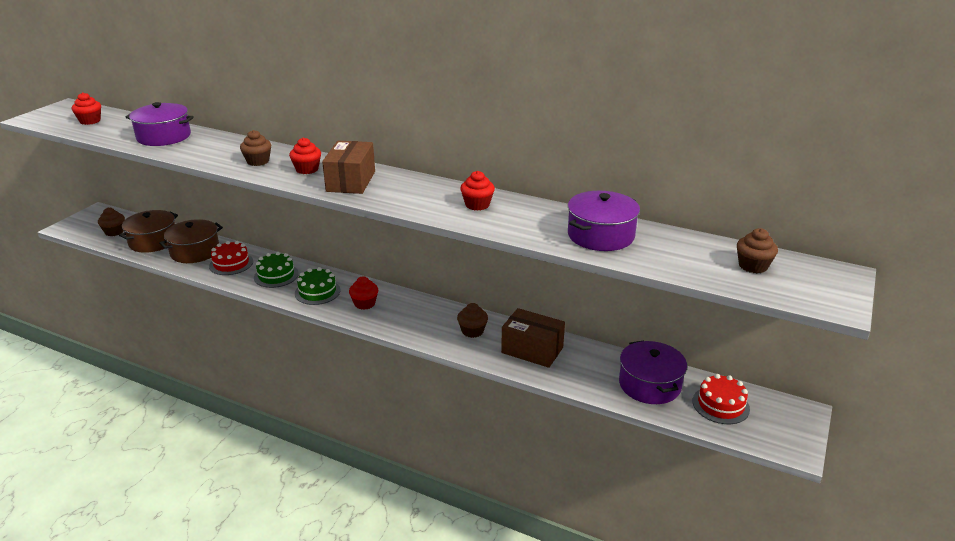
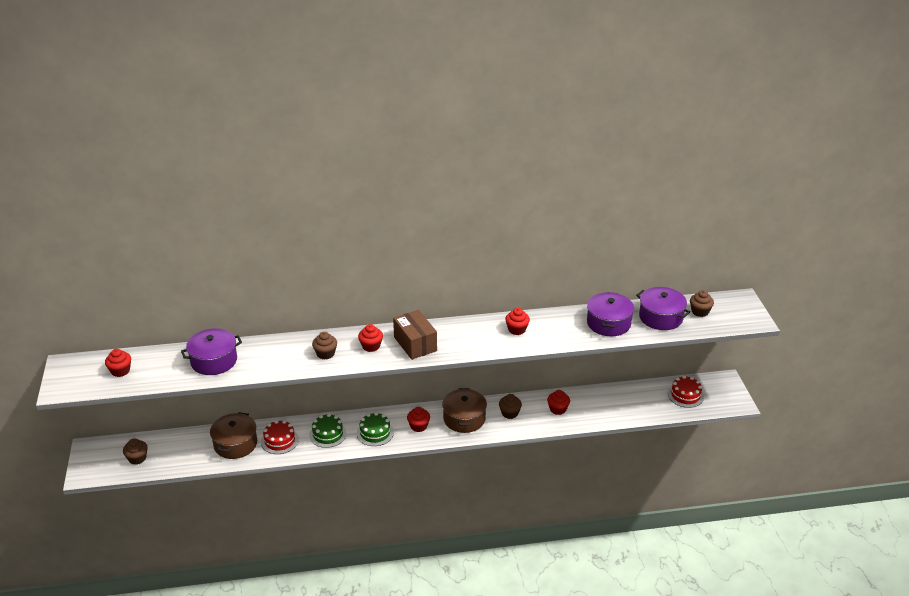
camera: 35 degrees left, 5 degrees up
brown pot [119,210,178,253] -> brown pot moved to [442,388,487,433]
brown box [501,308,565,368] -> red cupcake [547,390,570,415]
purple pot [619,340,687,404] -> purple pot moved to [636,287,690,330]

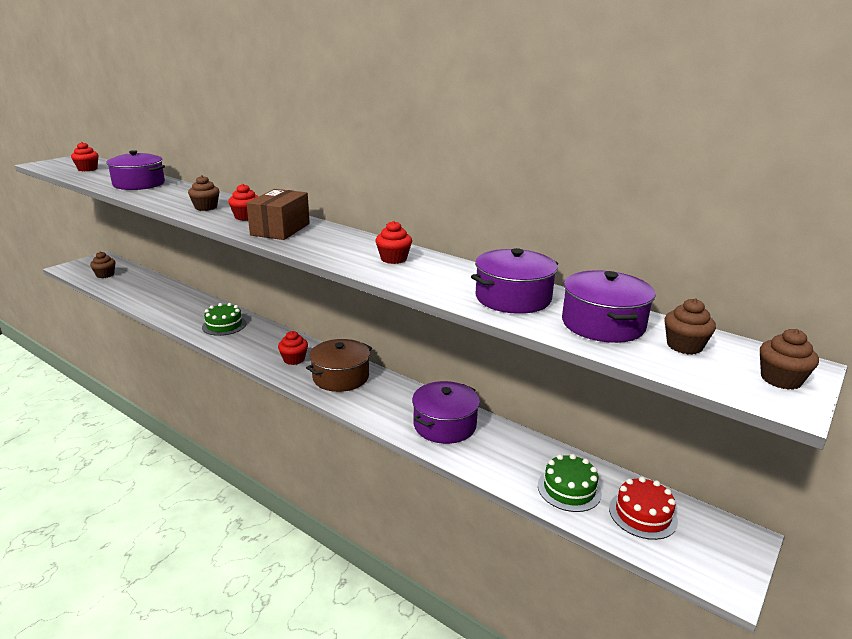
camera: 45 degrees right, 10 degrees down
brown pot [210,412,257,459] -> none
red cake [261,420,299,454] -> none
green cake [357,412,394,446] -> green cake moved to [538,454,602,512]
brown cupcake [499,394,522,419] -> brown cupcake moved to [760,329,819,390]
red cupcake [547,390,570,415] -> purple pot [412,381,480,444]

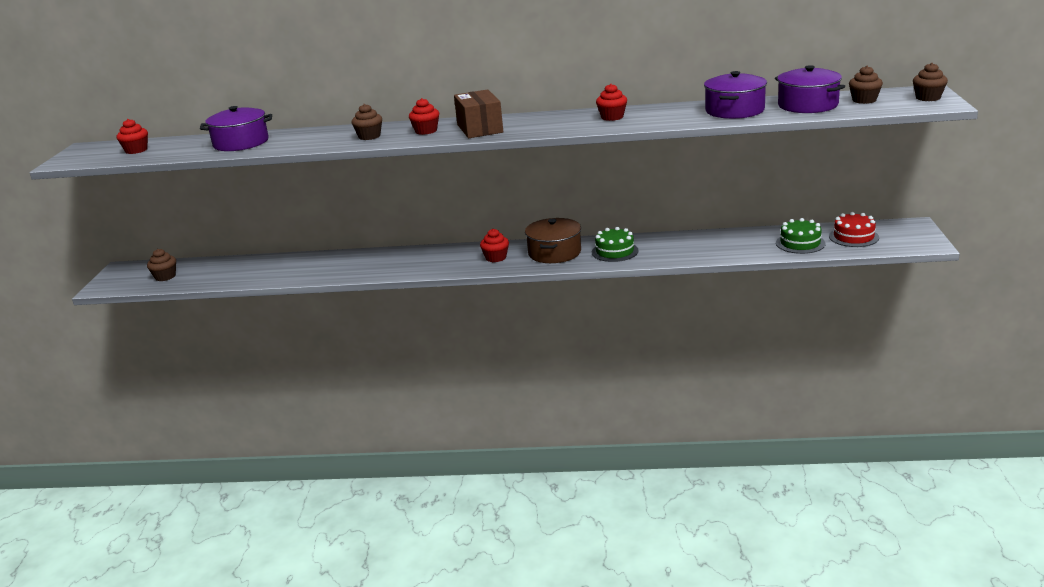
camera: 30 degrees left, 0 degrees up
green cake [202,303,246,336] -> green cake moved to [592,227,639,262]
purple pot [412,381,480,444] -> none

